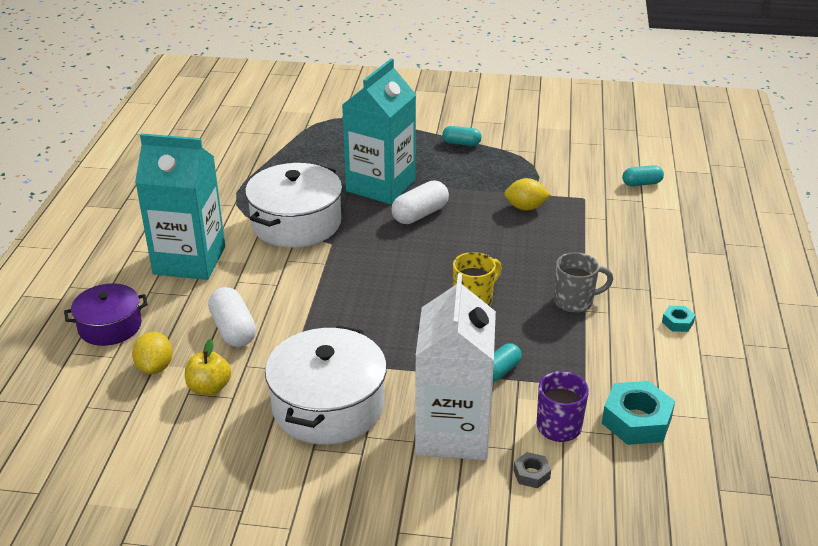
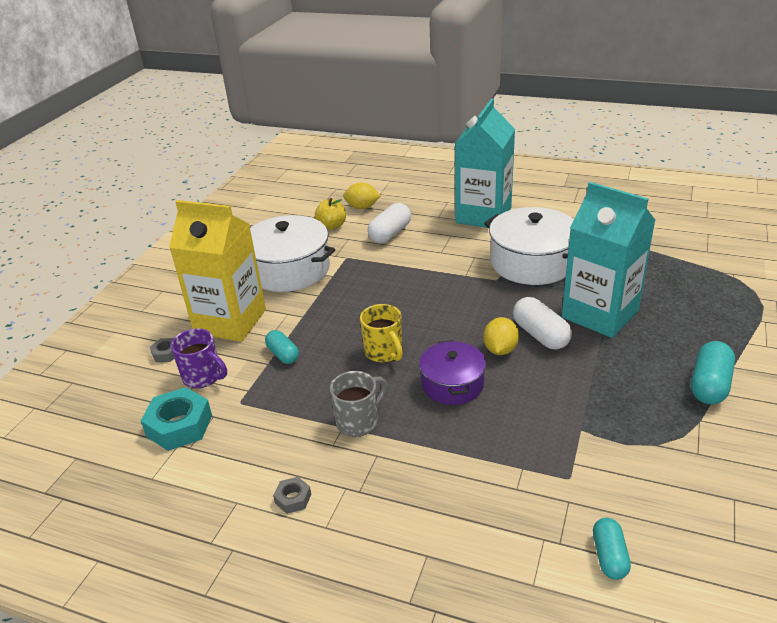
camera: 105 degrees right, 0 degrees up
purple pot [64,283,148,346] -> purple pot moved to [419,340,486,405]
white capsule [208,287,256,347] -> white capsule turned 45 degrees counterclockwise [367,203,411,243]
white carton [415,273,496,460] -> yellow carton [169,200,266,342]
turquoise capsule [442,126,482,146] -> turquoise capsule [691,341,735,404], size x1.53
yellow lemon [504,178,551,210] -> yellow lemon moved to [483,317,519,355]
grey mug [554,252,613,313] -> grey mug turned 135 degrees counterclockwise [330,371,387,437]
turquoise nut [662,306,696,332] -> grey nut [273,477,311,514]

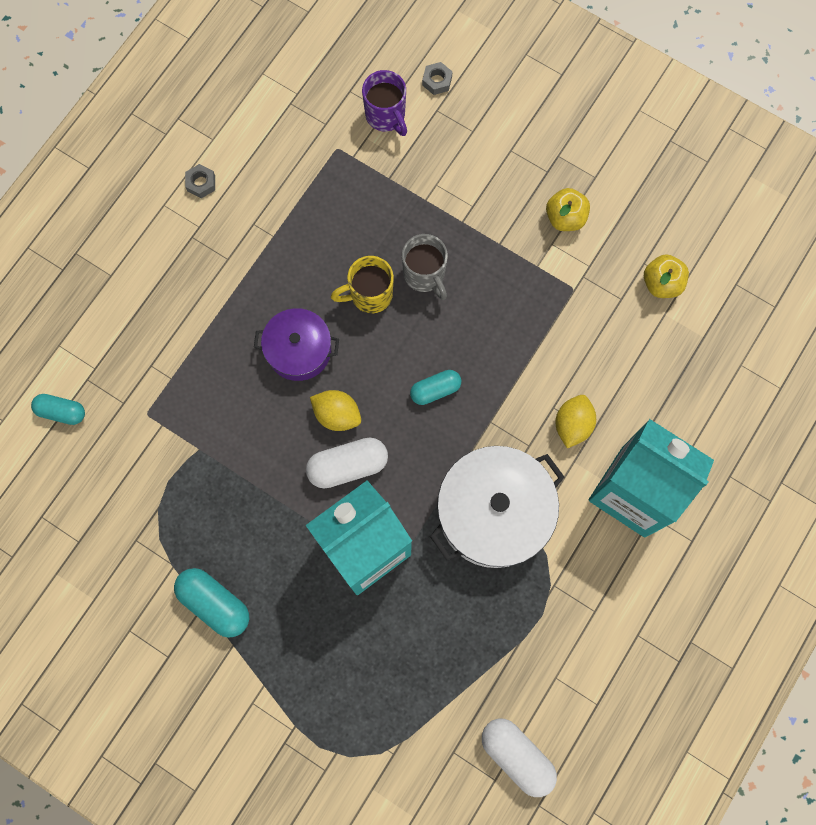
camera: 100 degrees right, 40 degrees up
turquoise nut [141,387,212,451] -> none
yellow carton [169,200,266,342] -> none
purple mug [171,328,227,388] -> purple mug turned 75 degrees counterclockwise [362,70,407,136]
white pot [250,215,335,292] -> yellow apple [546,188,590,231]
turquoise capsule [265,330,299,364] -> turquoise capsule moved to [410,370,461,405]
grey mug [330,371,387,437] -> grey mug moved to [402,234,448,300]
yellow lemon [343,183,381,209] -> yellow lemon moved to [556,395,596,448]
white capsule [367,203,411,243] -> white capsule moved to [482,719,557,797]

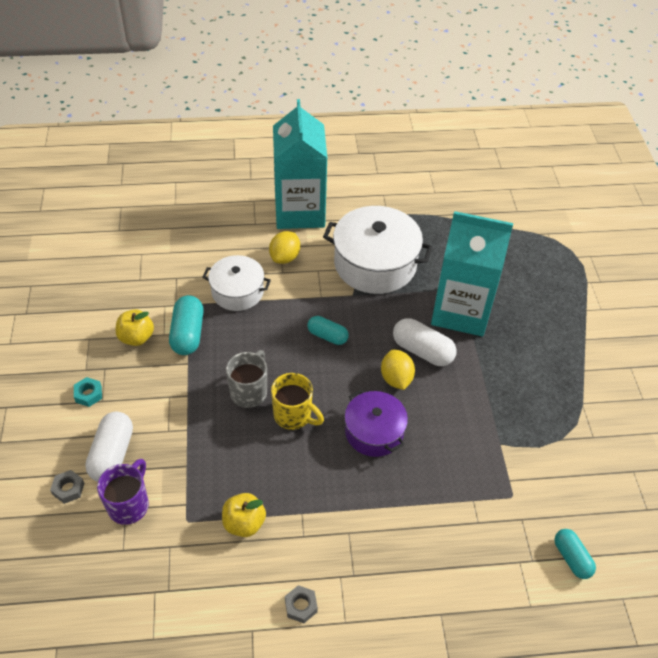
camera: 130 degrees left, 25 degrees down
turquoise capsule [174,568,249,638] -> turquoise capsule moved to [169,295,204,355]
white capsule [482,719,557,797] -> white capsule moved to [85,412,133,482]
yellow lemon [556,395,596,448] -> yellow lemon turned 45 degrees counterclockwise [269,231,300,264]
yellow apple [644,254,689,298] -> yellow apple moved to [222,493,266,537]
none -> turquoise nut [74,377,102,407]
none -> white pot [203,255,271,311]

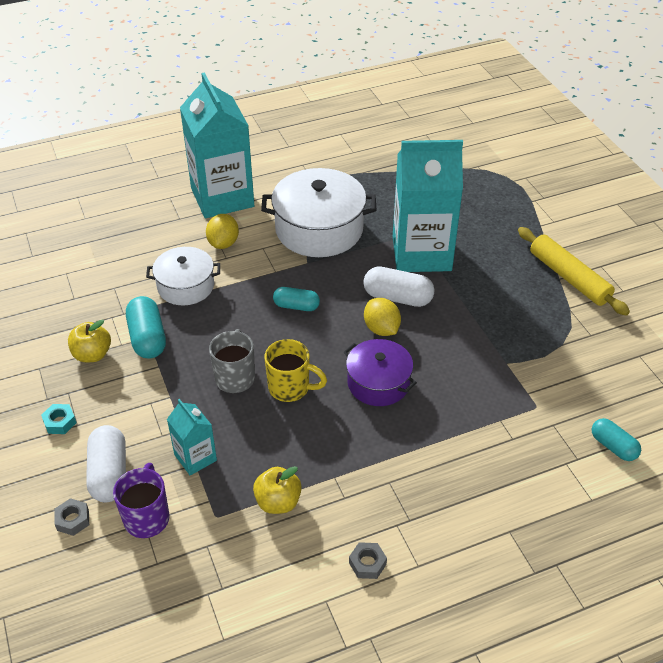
camera: 15 degrees left, 5 degrees down
none -> turquoise carton [167,399,217,476]
none -> yellow rolling pin [518,227,630,316]

